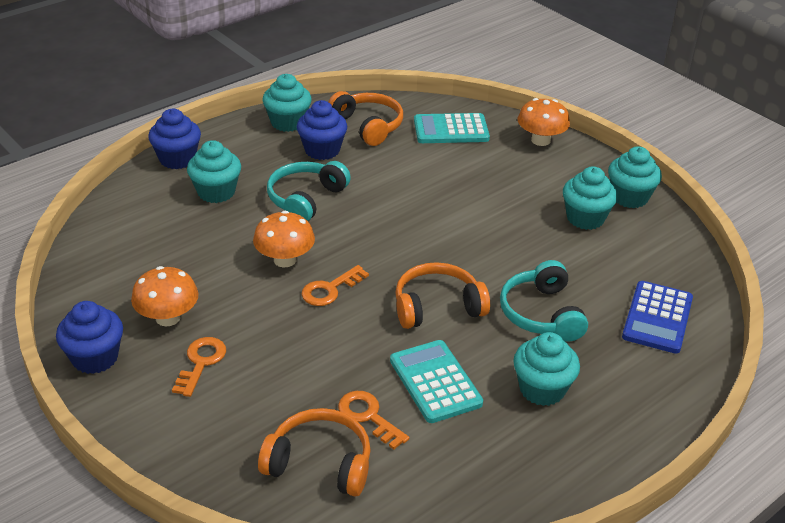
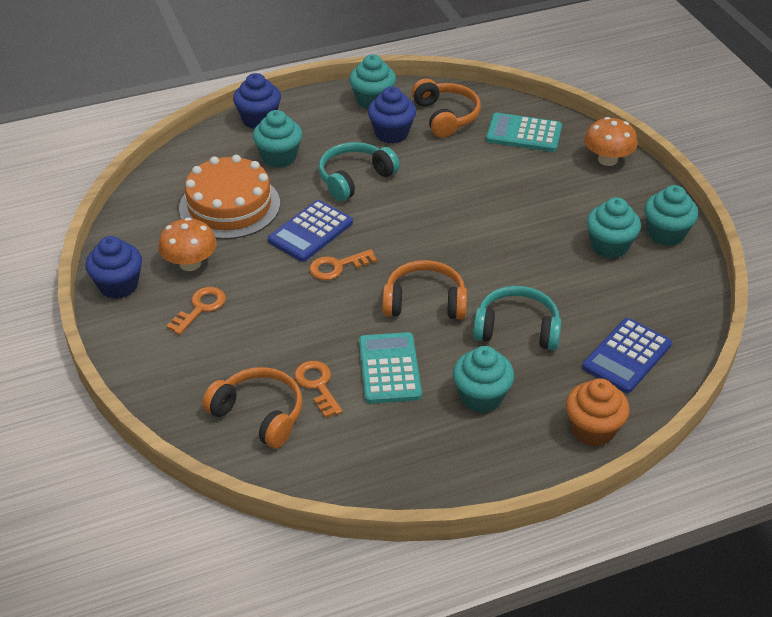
camera: 20 degrees right, 5 degrees up
orange mushroom [253,211,315,267] -> blue calculator [268,200,353,262]
turquoise headphones [500,260,588,342] -> turquoise headphones turned 90 degrees clockwise [473,286,561,350]
none -> orange cake [179,155,280,239]
none -> orange cupcake [566,378,630,446]

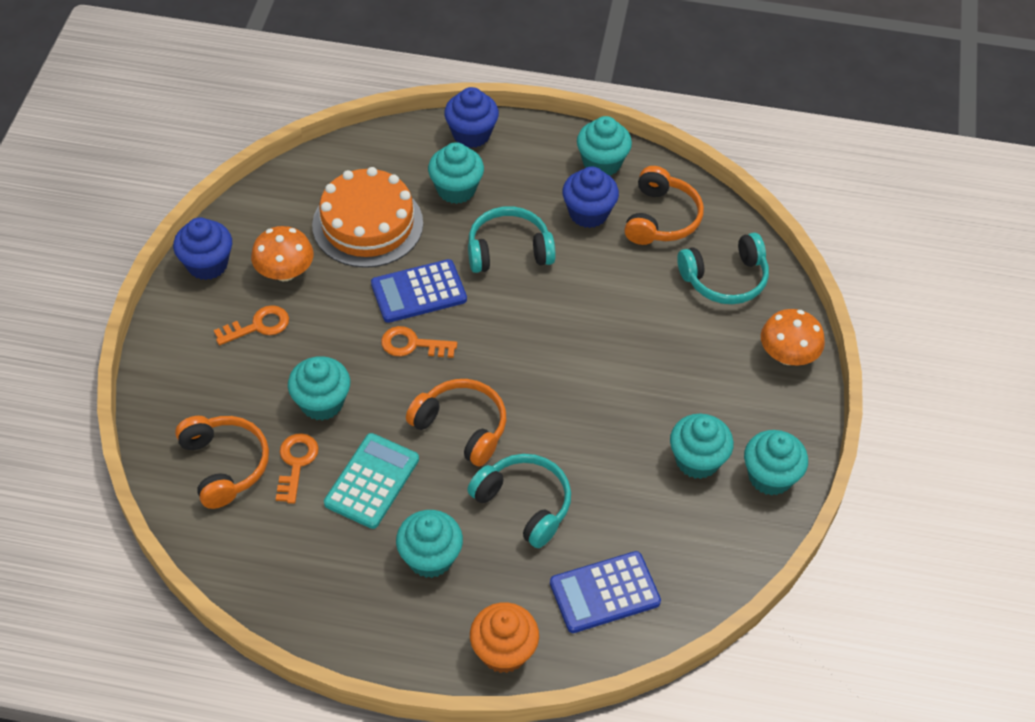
camera: 30 degrees right, 10 degrees up
turquoise calculator [486,113,562,152] -> turquoise headphones [677,233,769,304]
none -> turquoise cupcake [288,356,350,421]

